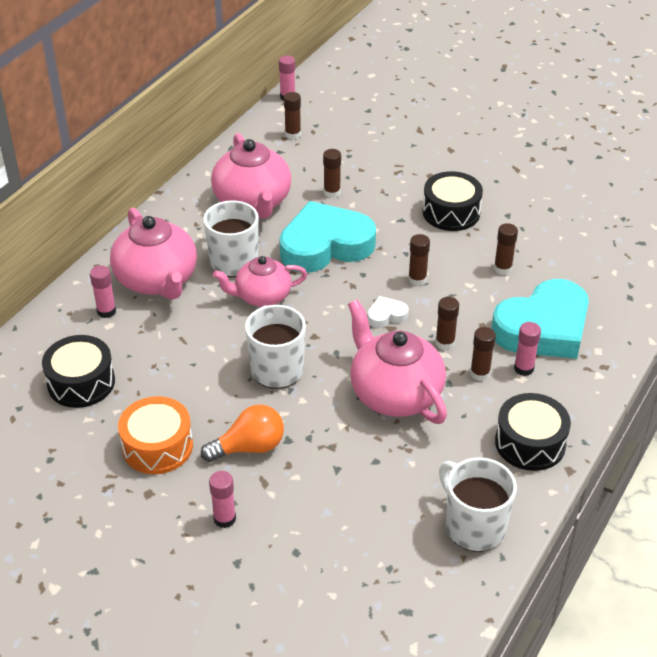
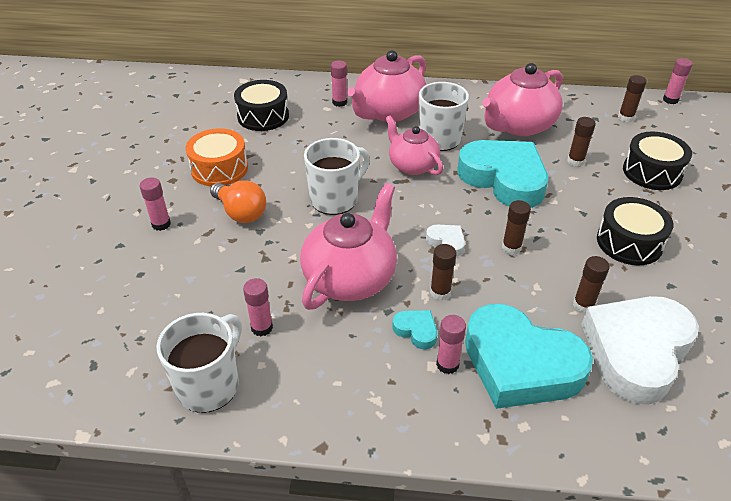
camera: 65 degrees right, 0 degrees up
brown glue stick [470,327,496,381] -> turquoise heart [392,310,437,349]
black drum [495,393,571,471] -> black drum moved to [623,131,692,190]
none -> pink glue stick [243,278,273,336]
none -> white heart [581,296,699,405]

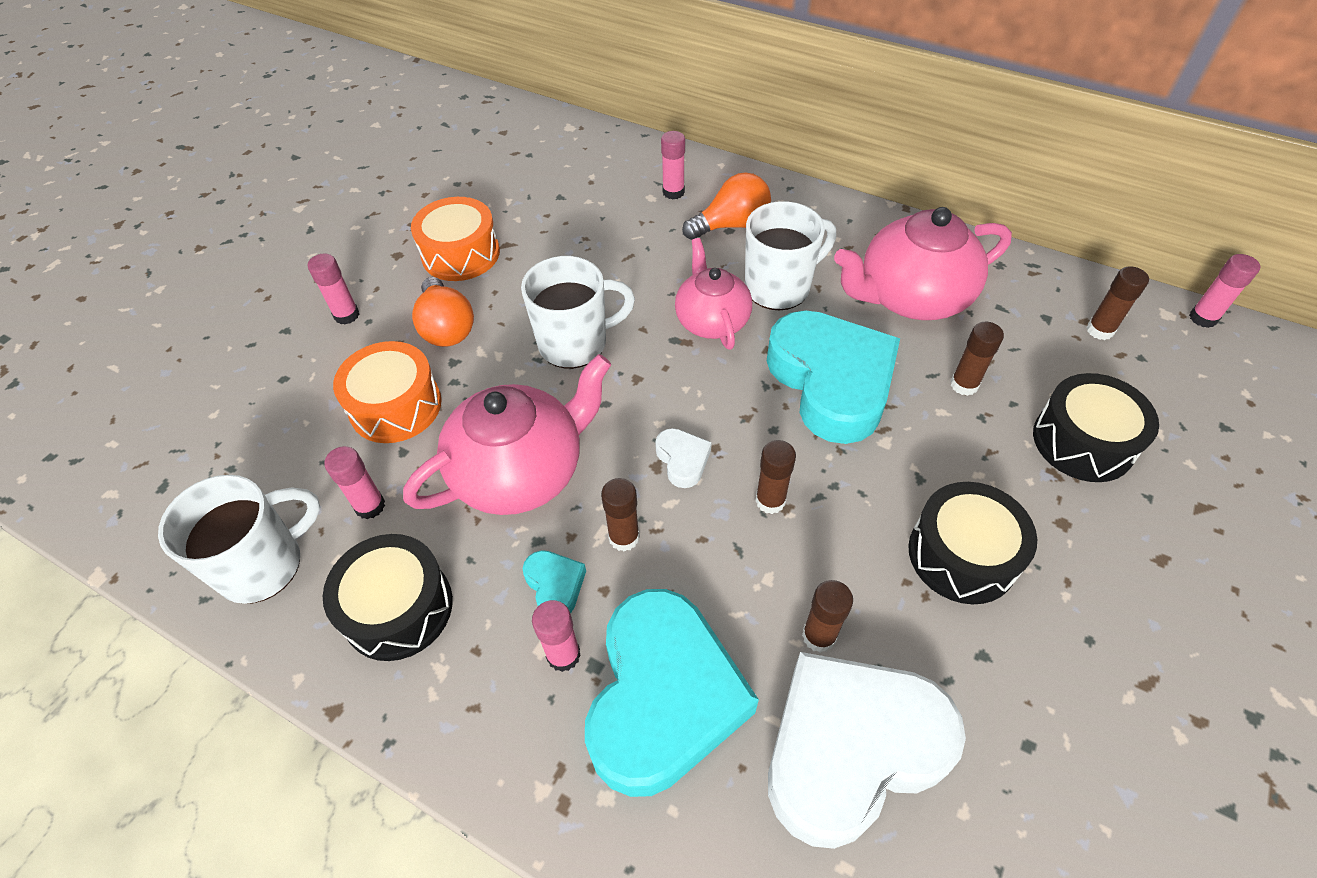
camera: 25 degrees right, 10 degrees up
black drum [234,80,289,131] -> black drum moved to [323,534,453,661]
pink teapot [347,50,426,122] -> orange light bulb [682,172,771,240]
turquoise heart [465,304,593,409] -> turquoise heart turned 135 degrees counterclockwise [585,589,759,797]
none -> orange drum [333,341,442,443]

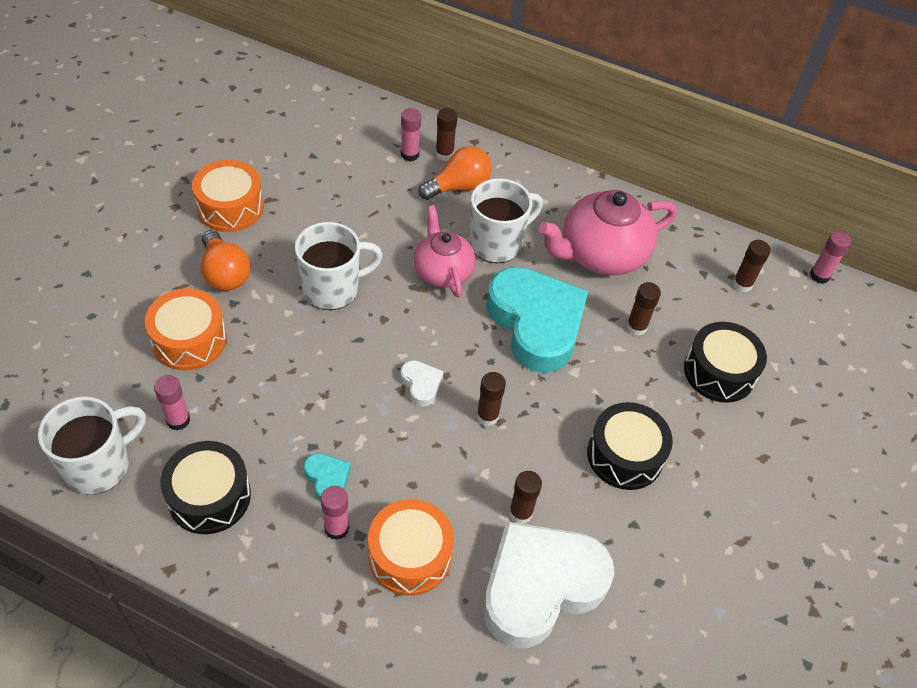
camera: 10 degrees left, 0 degrees up
pink glue stick [308,253,360,325] -> none
pink teapot [403,354,611,515] -> none
turquoise heart [585,589,759,797] -> orange drum [368,499,454,596]
brown glue stick [601,478,640,552] -> brown glue stick moved to [435,108,457,161]

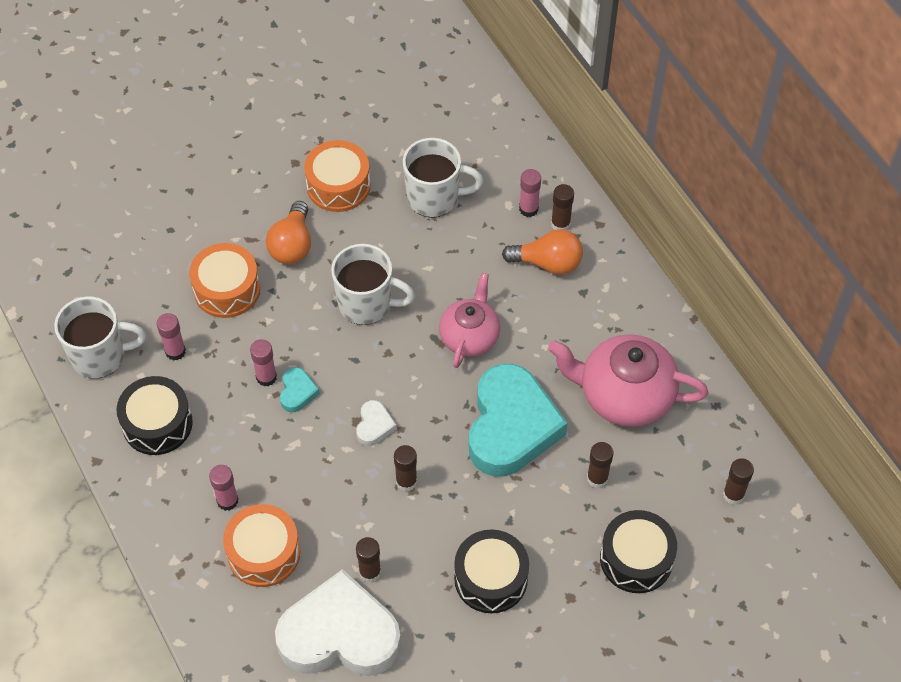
camera: 40 degrees right, 5 degrees up
turquoise heart [304,453,351,501] -> turquoise heart moved to [280,367,320,413]
white mug [470,178,543,263] -> white mug moved to [403,138,483,218]
pink glue stick [810,231,851,284] -> pink glue stick moved to [250,339,277,386]

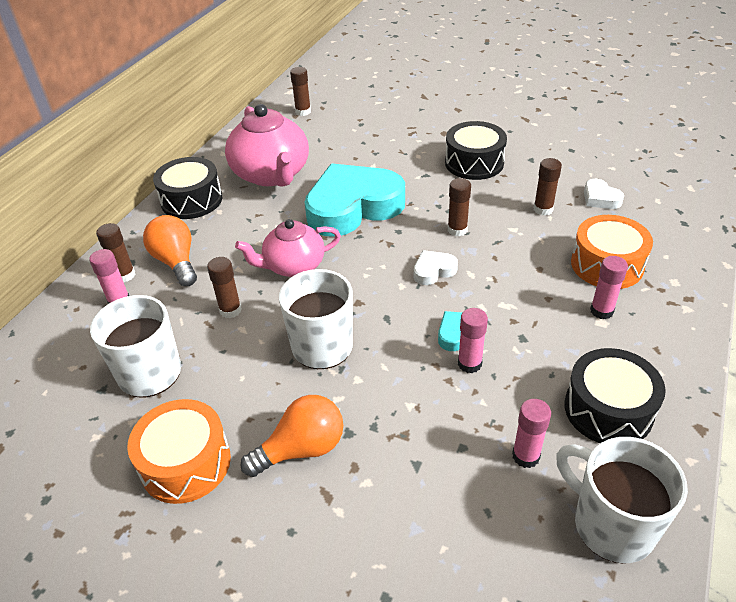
camera: 125 degrees left, 15 degrees down
orange drum [189,243,260,318] -> none
white heart [275,569,401,676] -> white heart [584,179,624,209], size x0.41
brown glue stick [587,442,613,488] -> brown glue stick moved to [207,257,242,318]
black drum [600,510,677,593] -> black drum moved to [153,157,223,219]

